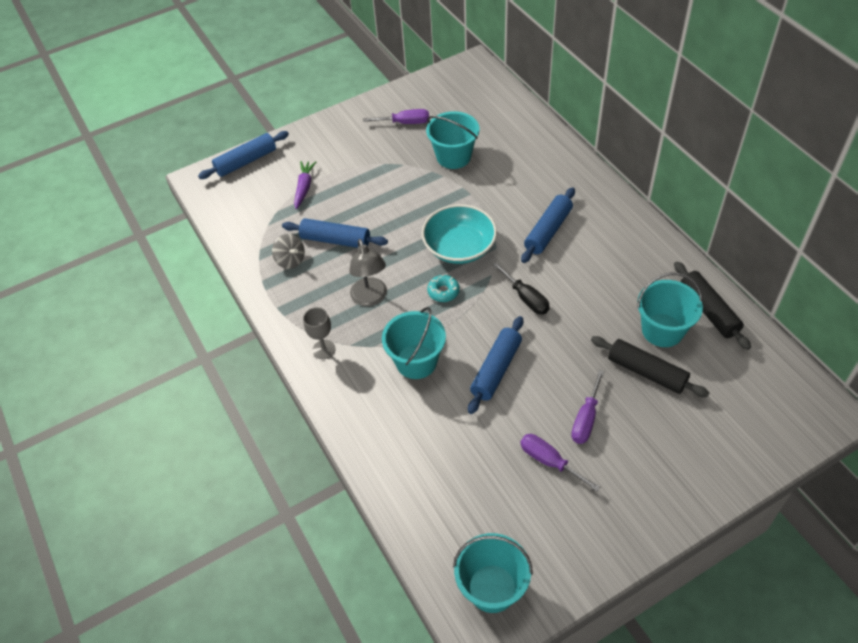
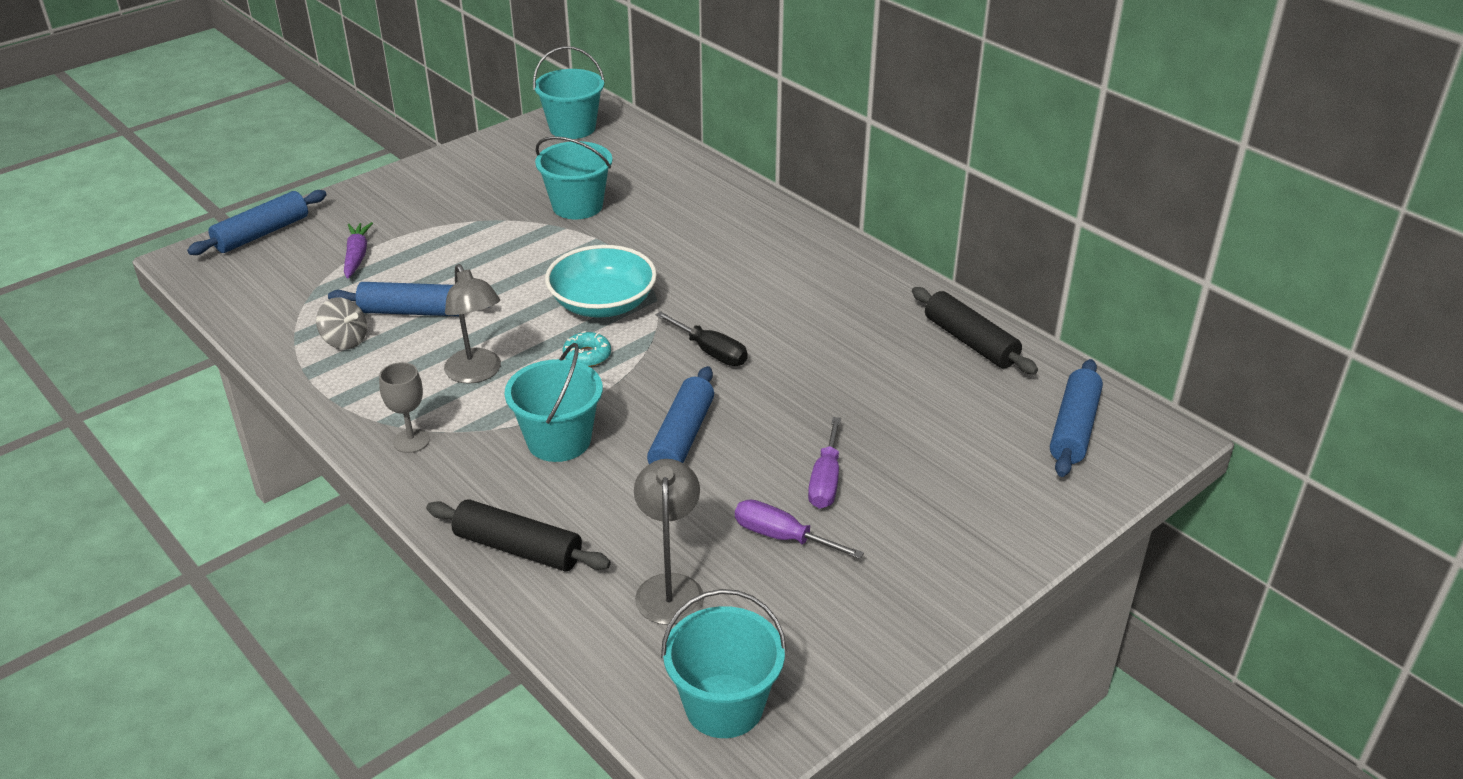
camera: 15 degrees left, 15 degrees down
purple screwdriver [363,109,429,124] -> none
blue rolling pin [521,187,575,263] -> blue rolling pin moved to [1050,359,1103,477]
black rolling pin [591,336,709,397] -> black rolling pin moved to [426,499,611,571]
turquoise bucket [637,273,703,347] -> turquoise bucket moved to [533,46,605,139]
none -> grey lamp [634,459,704,625]

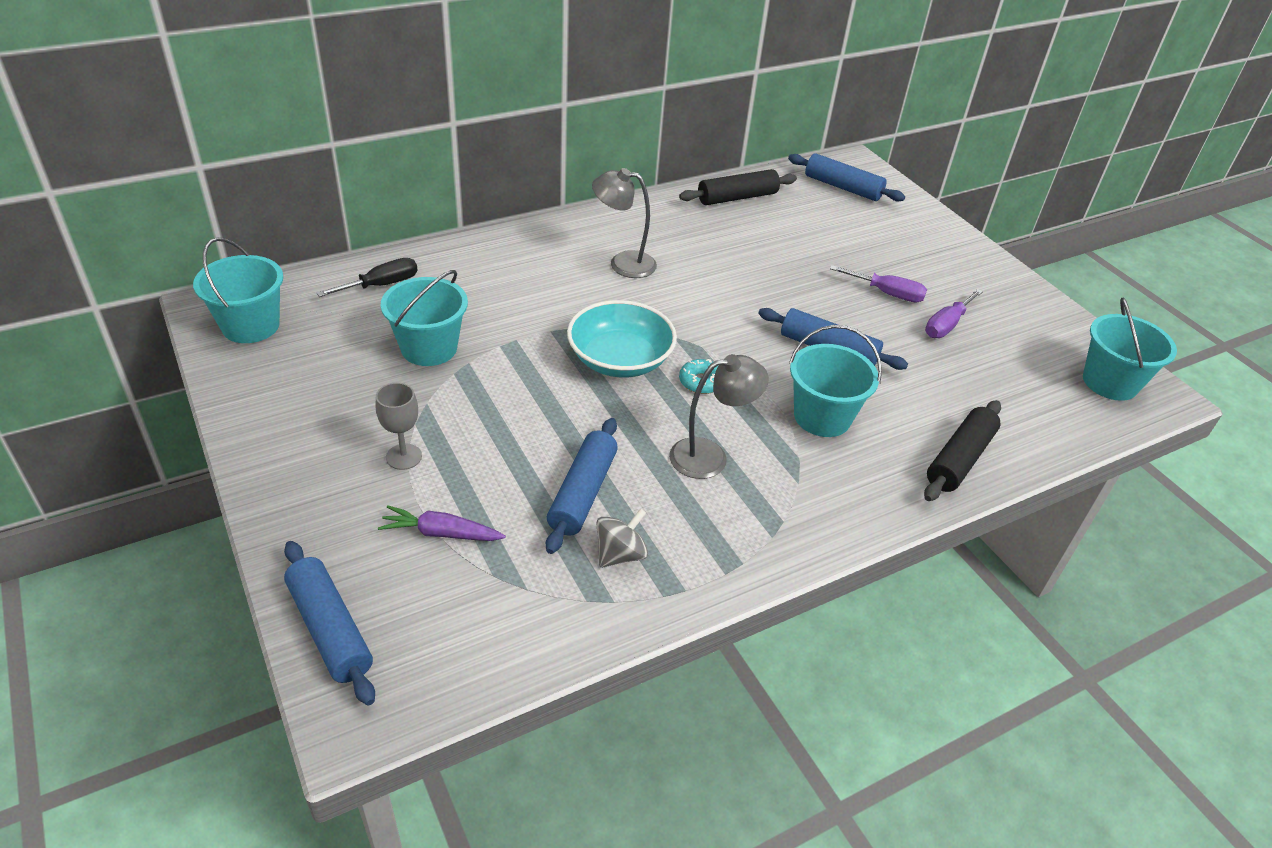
camera: 80 degrees left, 5 degrees up
grey goblet [379,362,430,453] -> grey goblet moved to [376,383,422,470]
grey lamp [634,459,704,625] -> grey lamp moved to [592,168,657,278]
black screwdriver [655,311,747,366] -> black screwdriver moved to [317,258,418,297]

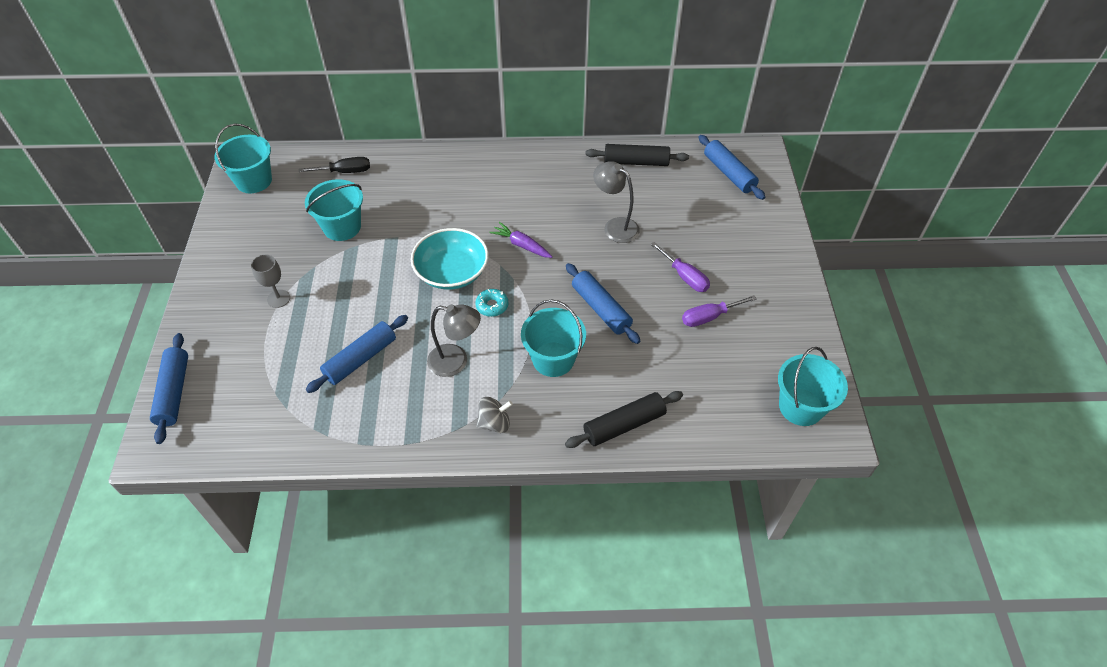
camera: 30 degrees right, 10 degrees up
purple carrot [378,505,506,541] -> purple carrot moved to [489,222,552,258]
grey lamp [592,168,657,278] -> grey lamp moved to [593,161,640,243]
grey spinning top [596,508,648,568] -> grey spinning top moved to [477,397,513,433]

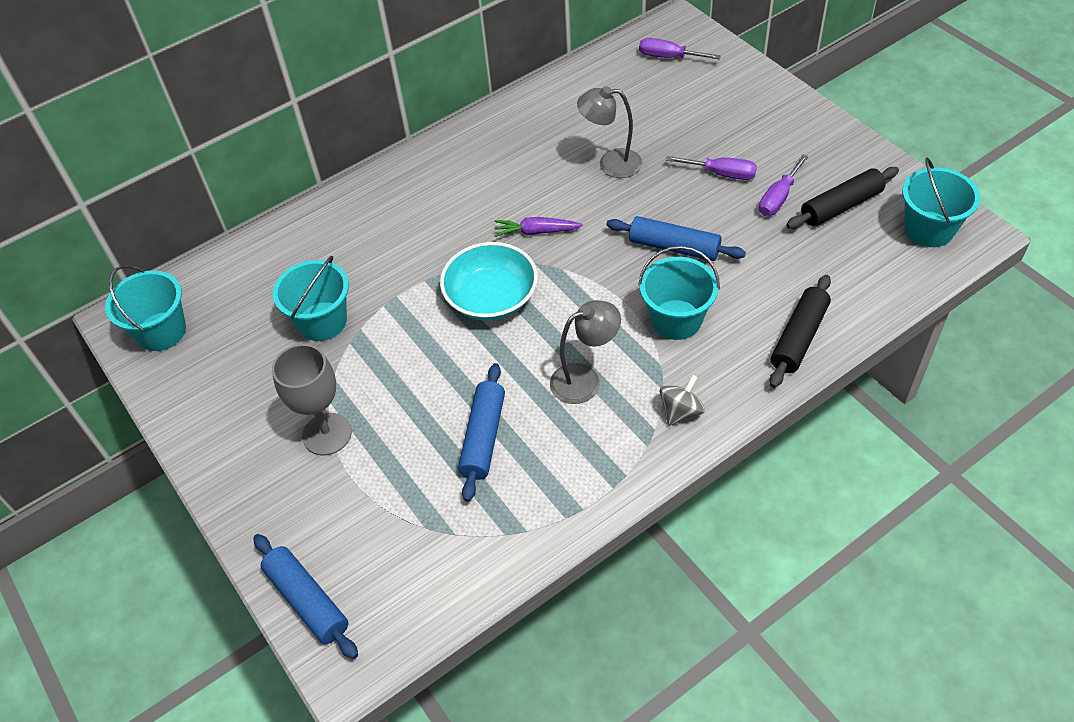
camera: 30 degrees left, 0 degrees up
grey goblet [251,255,290,308] -> grey goblet [272,344,352,456], size x1.64
black screwdriver [299,157,370,173] -> none
turquoise donut [475,289,508,317] -> none
black rolling pin [585,144,689,166] -> black rolling pin moved to [786,167,899,229]
blue rolling pin [698,135,765,200] -> purple screwdriver [639,38,721,59]

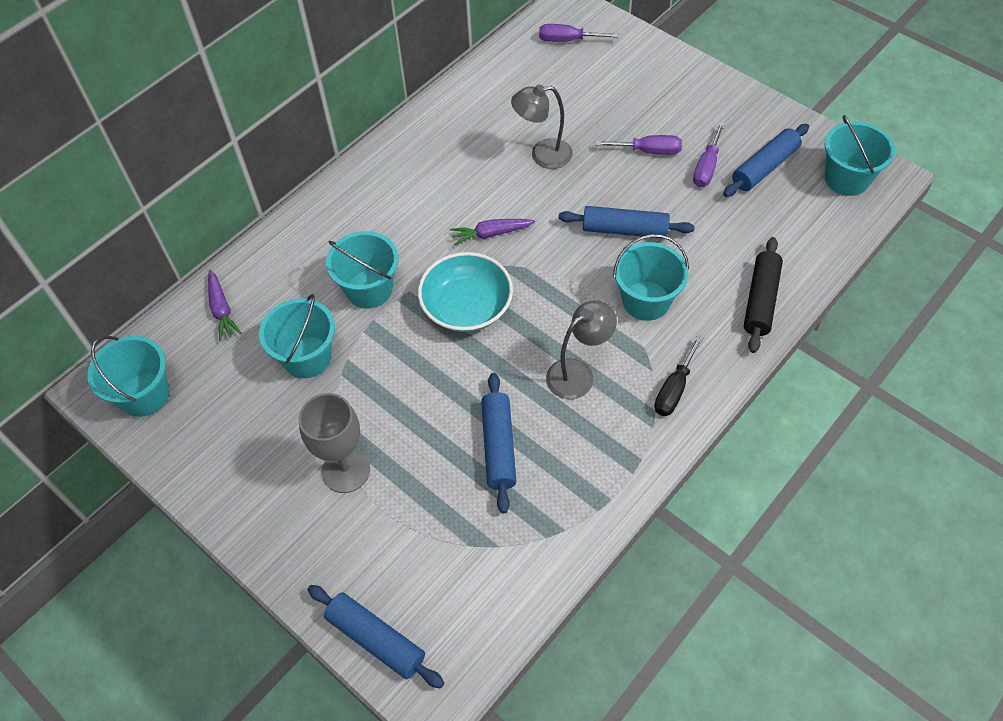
camera: 15 degrees left, 5 degrees up
grey spinning top [660,375,705,426] -> black screwdriver [654,335,703,416]
black rolling pin [786,167,899,229] -> blue rolling pin [723,124,809,197]
none -> purple carrot [208,270,241,341]
none -> turquoise bucket [326,231,399,309]

